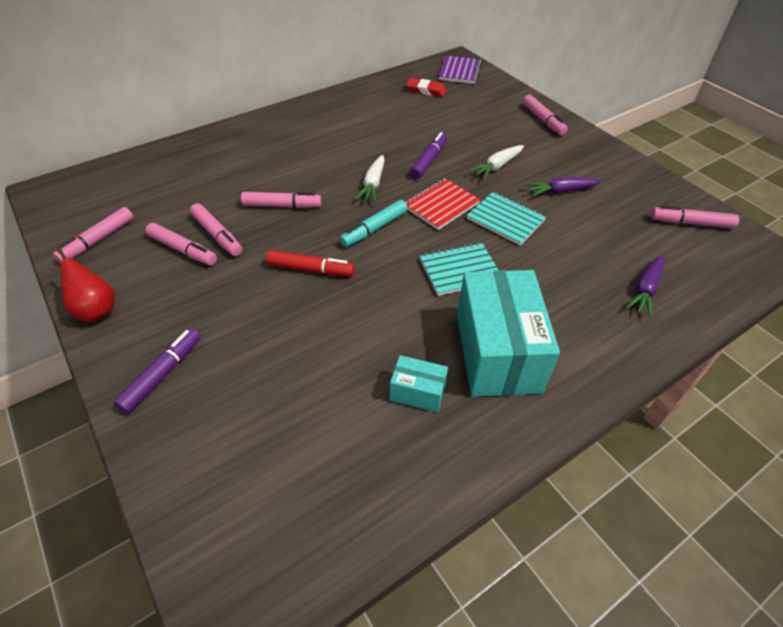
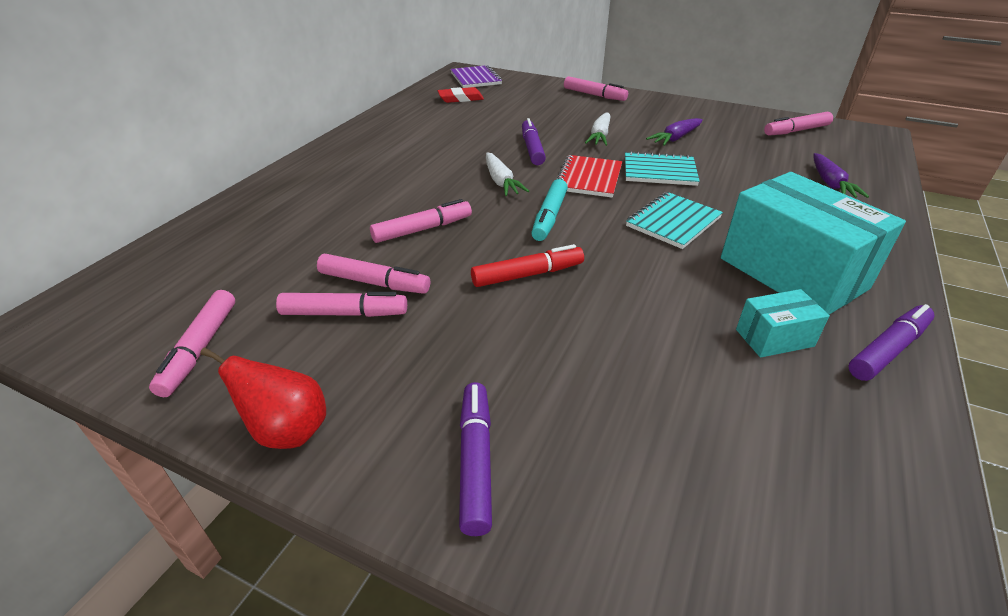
camera: 30 degrees left, 10 degrees down
none -> purple marker [848,304,935,381]

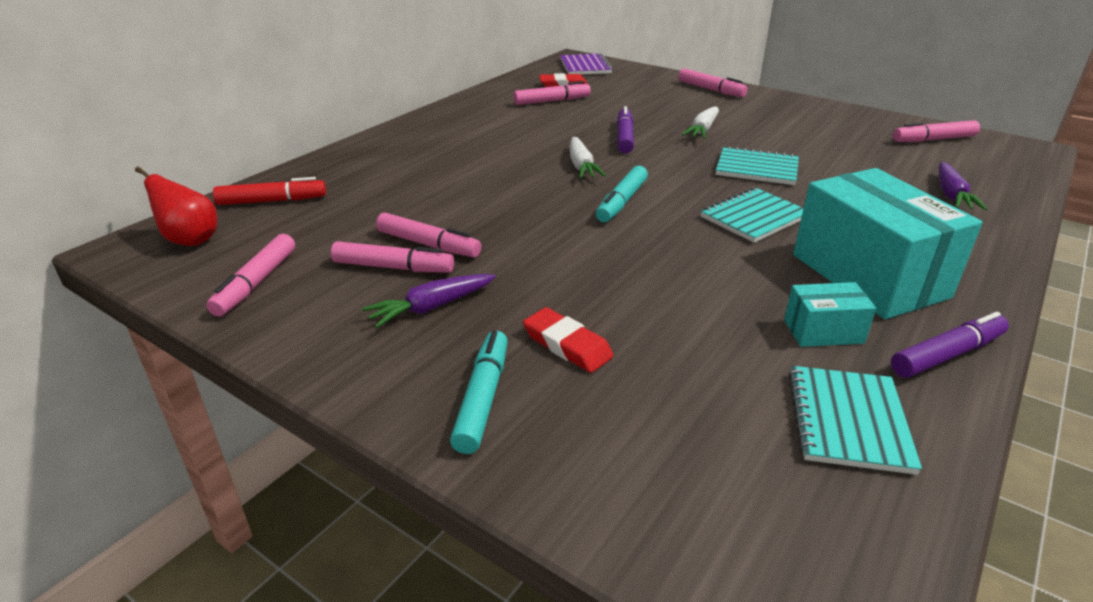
camera: 10 degrees right, 5 degrees down
red pear [200,347,326,449] -> red pear moved to [135,167,217,246]
pink marker [370,199,472,243] -> pink marker moved to [513,81,591,105]
purple marker [459,382,492,536] -> turquoise marker [450,331,508,454]
red marker [471,244,584,287] -> red marker moved to [213,177,326,205]
red notebook [557,155,622,198] -> none
purple carrot [646,118,703,146] -> purple carrot moved to [362,274,496,328]
none -> red eraser [523,307,613,373]
none -> turquoise notebook [788,366,922,475]

